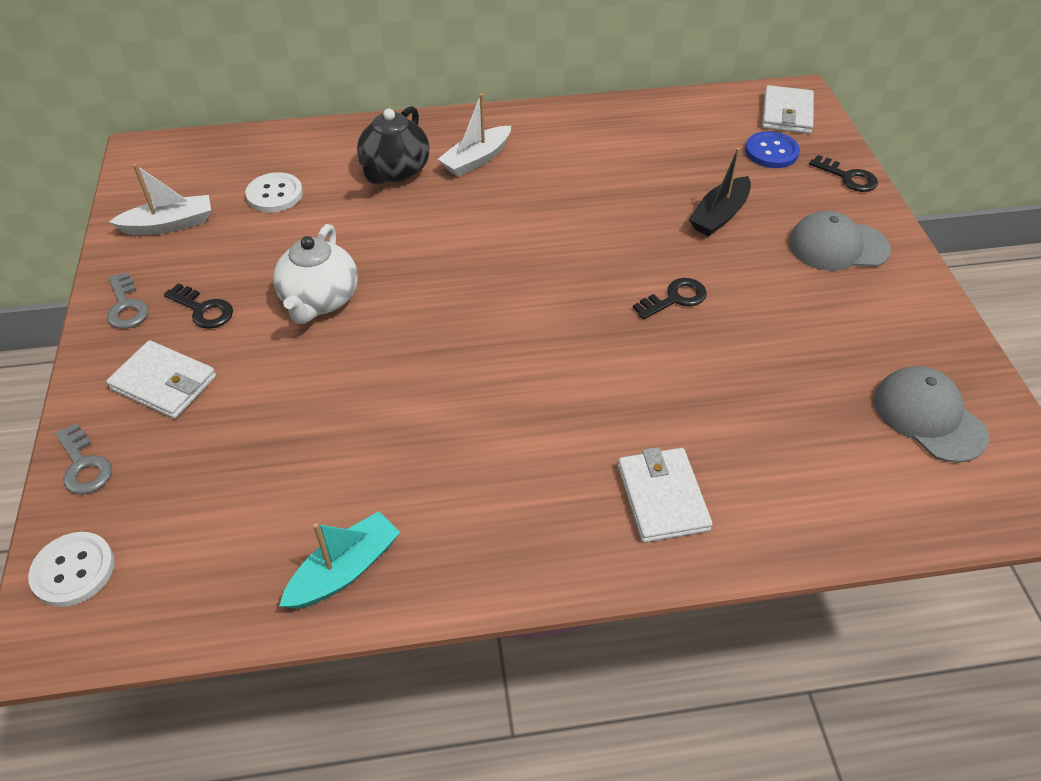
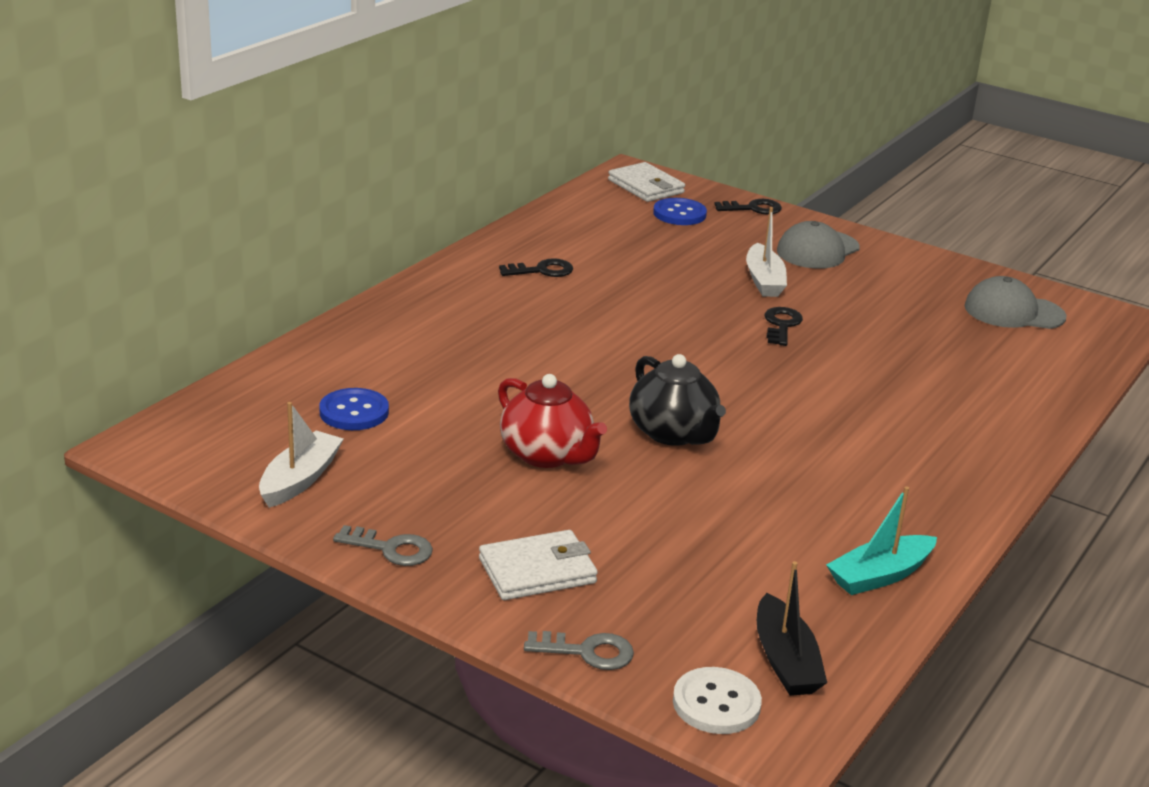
camera: 50 degrees left, 20 degrees down
black key [164,283,233,329] -> black key moved to [499,258,573,277]
white button [245,172,303,213] -> blue button [319,388,389,430]
white teapot [273,224,358,324] -> red teapot [498,374,607,468]
turquoise boat [279,511,401,609] -> turquoise boat turned 120 degrees counterclockwise [826,486,937,595]
black teapot [357,106,430,184] -> black teapot moved to [629,354,726,446]
white boat [438,93,511,177] -> white boat moved to [746,207,787,297]
white wallet [618,447,712,543] -> none
black boat [689,148,751,236] -> black boat moved to [757,561,827,696]

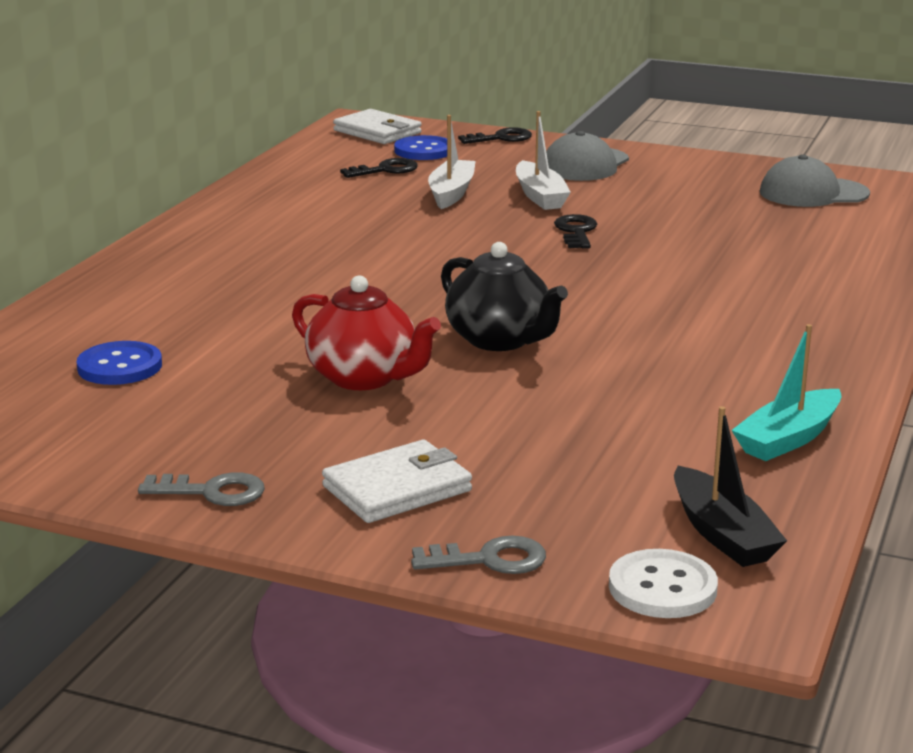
camera: 10 degrees left, 5 degrees down
white boat [259,402,343,508] -> white boat moved to [428,115,476,209]
black key [499,258,573,277] -> black key moved to [340,158,418,178]

